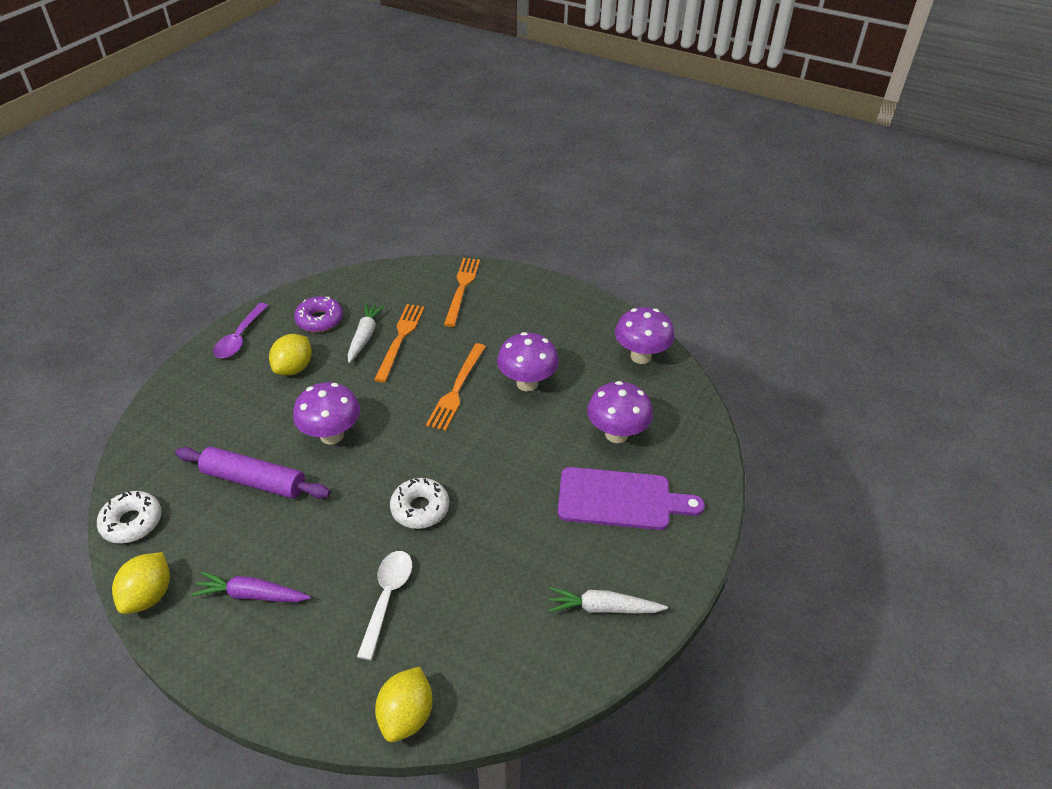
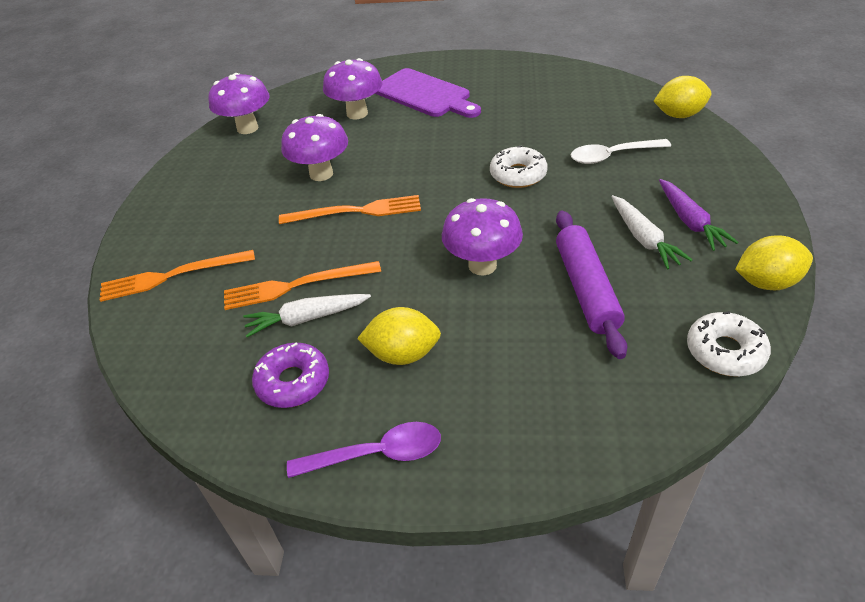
camera: 110 degrees left, 0 degrees up
white carrot [548,587,668,614] -> white carrot moved to [611,195,693,270]
purple cutting board [558,467,705,530] -> purple cutting board turned 150 degrees clockwise [375,68,481,118]

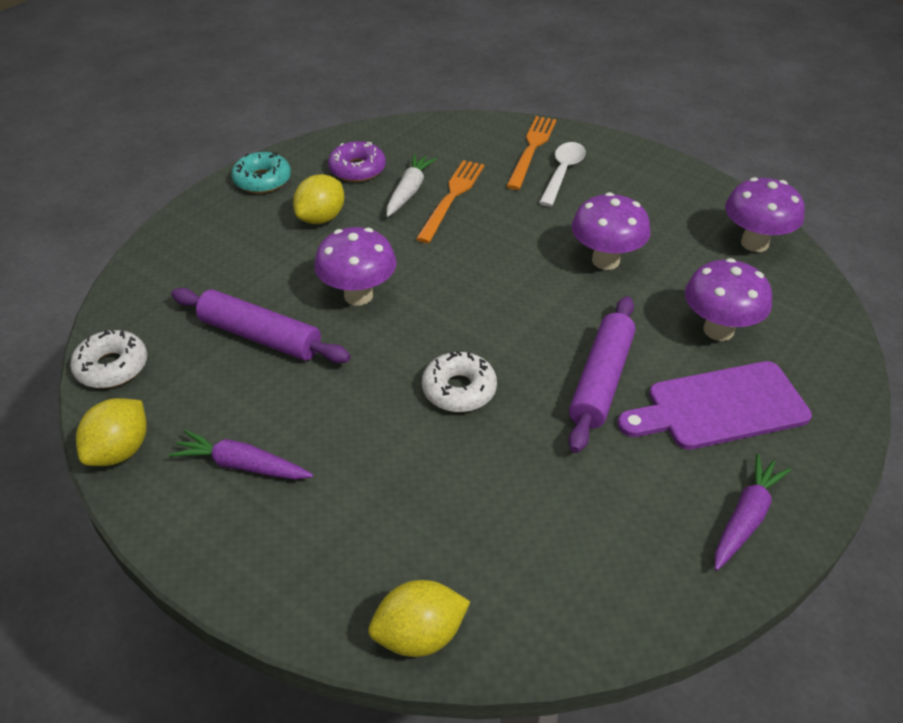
camera: 120 degrees right, 0 degrees up
orange fork [279,195,421,224] -> none
purple spoon [287,422,441,478] -> turquoise donut [231,152,291,193]
white spoon [571,139,671,164] -> white spoon moved to [539,142,586,207]
white carrot [611,195,693,270] -> none
yellow lemon [654,76,712,118] -> yellow lemon turned 45 degrees clockwise [369,580,470,657]
none -> purple rolling pin [568,296,635,453]
none -> purple carrot [715,454,791,571]

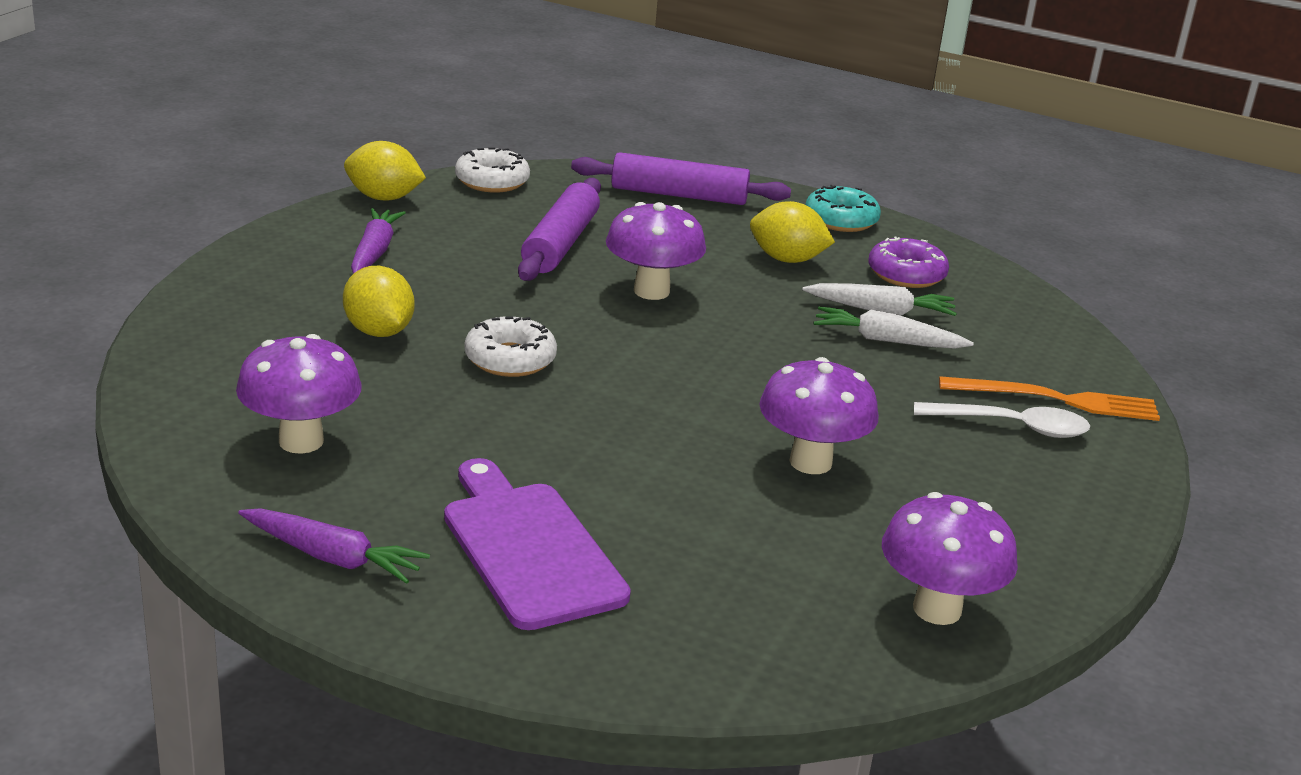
camera: 75 degrees right, 15 degrees down
yellow lemon [369,580,470,657] -> yellow lemon moved to [343,266,414,337]
orange fork [416,160,484,243] -> white carrot [813,306,974,349]
purple rolling pin [568,296,635,453] -> purple rolling pin moved to [571,152,791,205]
purple mushroom [685,258,772,341] -> purple mushroom moved to [236,334,362,454]

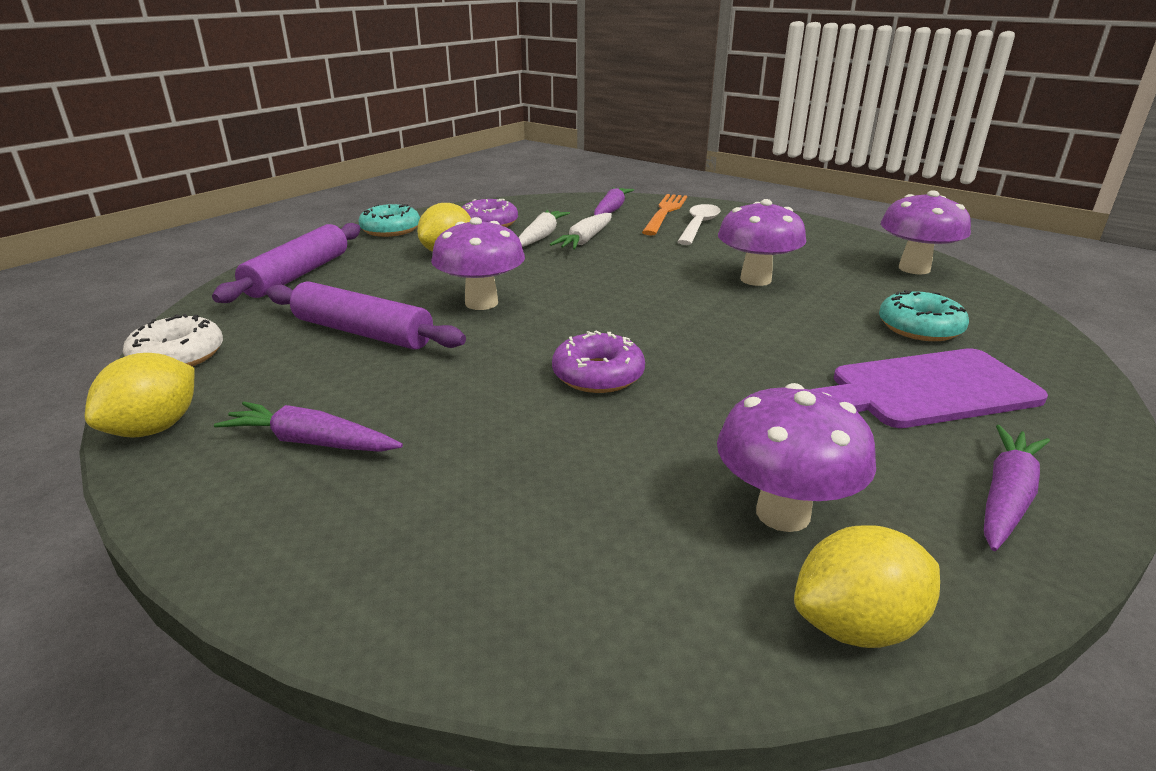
camera: 75 degrees left, 0 degrees up
yellow lemon [343,266,414,337] -> yellow lemon moved to [794,525,940,648]
white donut [464,316,557,377] -> purple donut [552,331,645,393]
none -> purple carrot [594,187,634,215]
none -> turquoise donut [879,290,969,341]

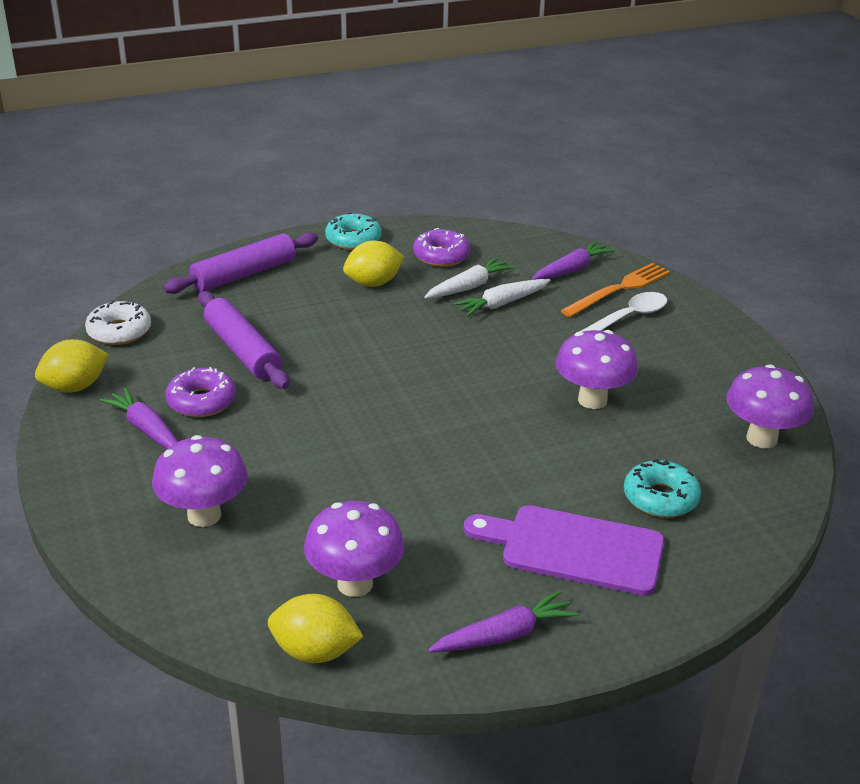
camera: 30 degrees right, 5 degrees up
purple mushroom [431,217,525,310] -> purple mushroom moved to [152,435,248,527]
purple donut [552,331,645,393] -> purple donut moved to [165,367,236,417]

